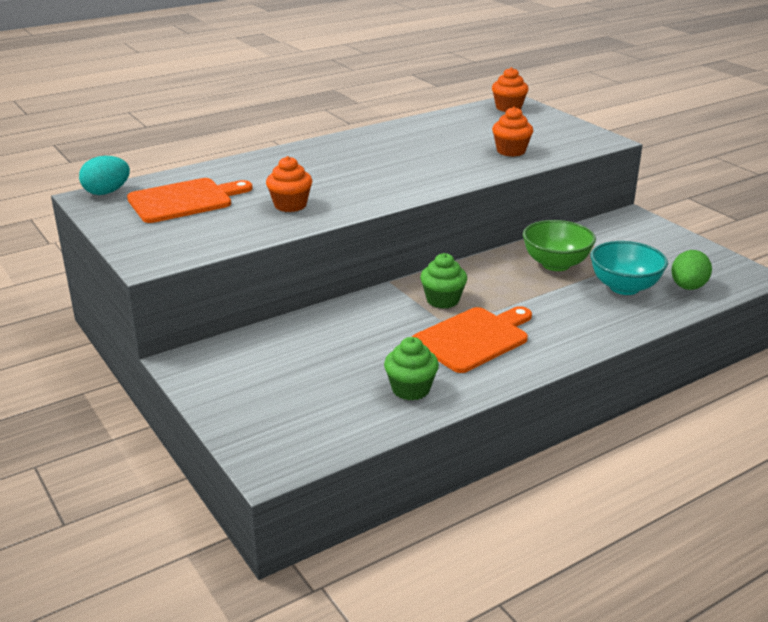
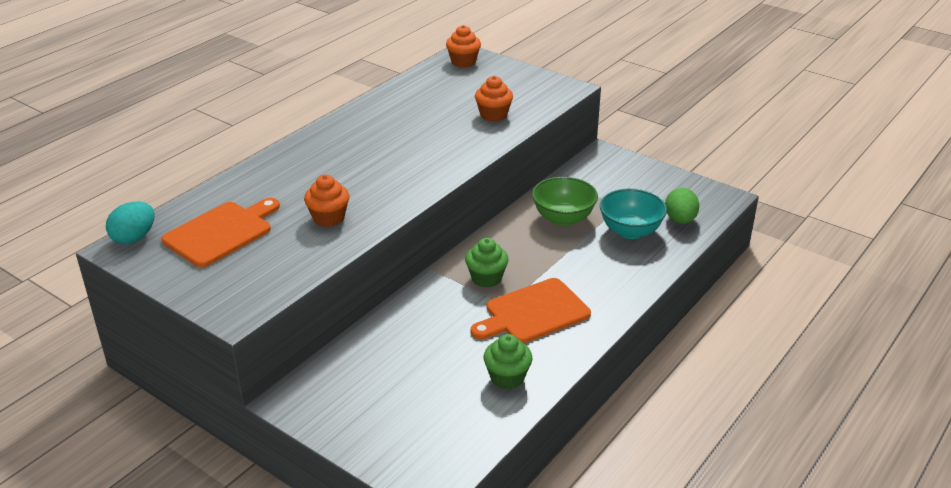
camera: 20 degrees left, 5 degrees up
orange cutting board [412,306,532,373] -> orange cutting board turned 150 degrees counterclockwise [471,278,591,343]

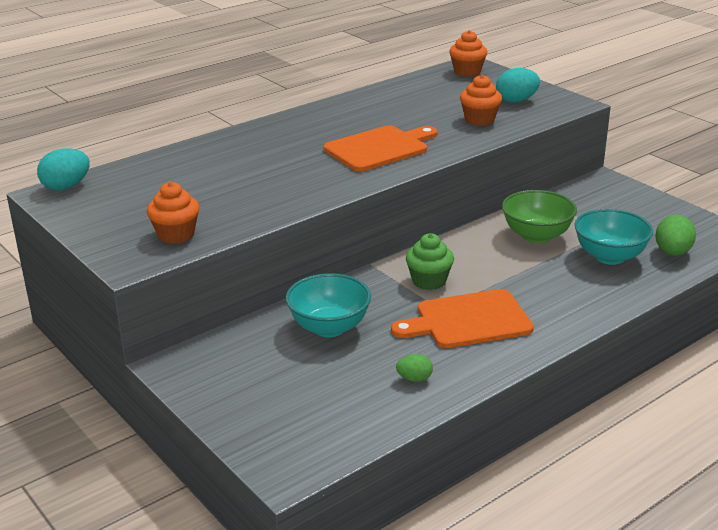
camera: 15 degrees right, 5 degrees down
orange cutting board [161,198,280,267] -> orange cutting board moved to [324,126,437,171]
orange cupcake [304,175,349,227] -> orange cupcake moved to [147,182,200,244]
green cupcake [484,334,532,389] -> green egg [396,354,433,382]
none -> turquoise bowl [286,273,371,337]
none -> turquoise egg [496,68,540,103]

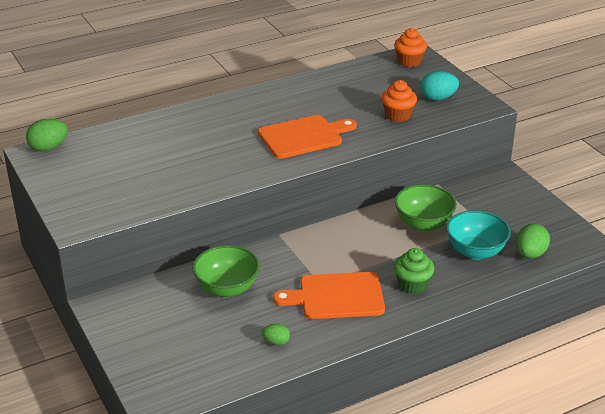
camera: 10 degrees right, 5 degrees up
turquoise egg [37,148,90,191] -> green egg [26,119,68,152]
orange cupcake [147,182,200,244] -> none
turquoise bowl [286,273,371,337] -> green bowl [193,245,260,298]
green cupcake [406,233,454,290] -> green cupcake moved to [394,248,435,294]

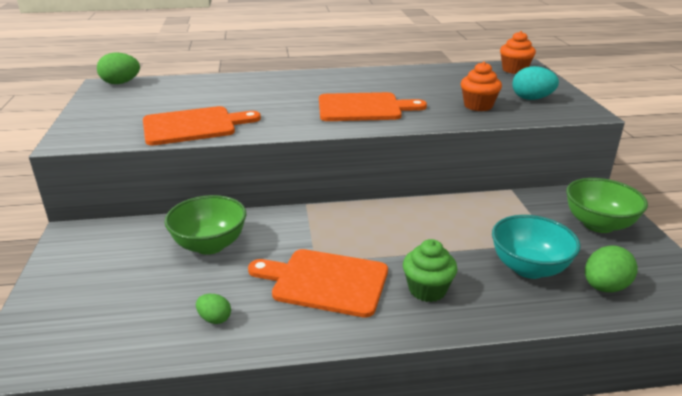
camera: 20 degrees right, 5 degrees down
green bowl [395,184,457,232] -> green bowl moved to [566,178,648,233]
none -> orange cutting board [143,106,261,146]

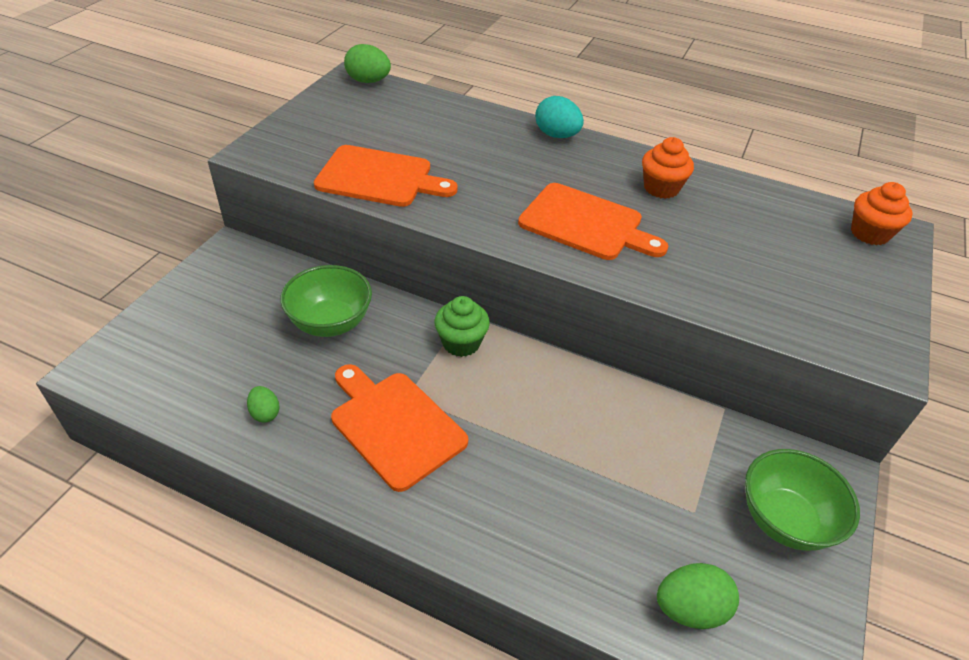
camera: 30 degrees right, 15 degrees up
green cupcake [403,239,458,302] -> green cupcake moved to [434,296,490,357]
orange cupcake [461,62,502,111] -> orange cupcake moved to [642,137,694,199]
turquoise bowl [492,215,581,279] -> none
turquoise egg [512,66,559,100] -> turquoise egg moved to [535,96,584,138]

